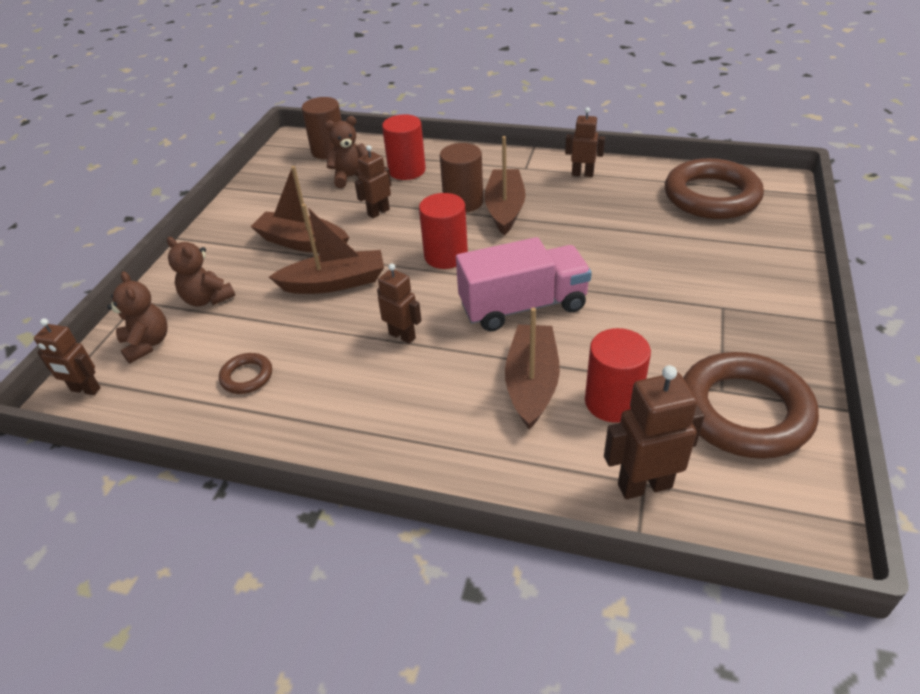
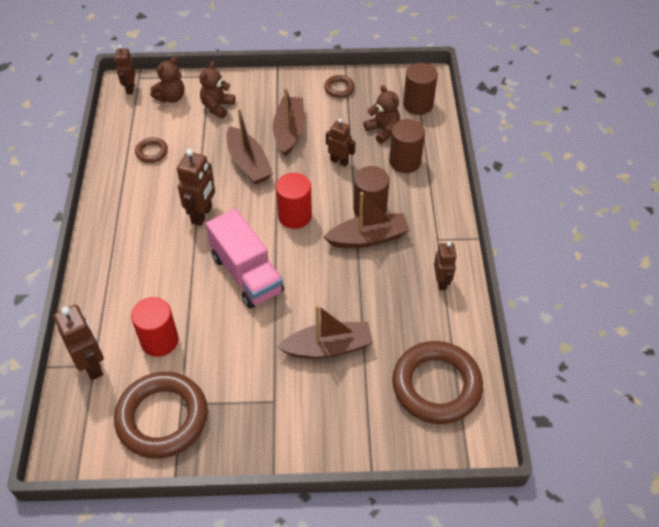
camera: 70 degrees right, 10 degrees up
brown robot [377,263,422,344] -> brown robot [177,149,215,226], size x1.51
red cylinder [382,114,426,180] -> brown cylinder [389,119,425,173]
brown boat [505,307,560,429] -> brown boat moved to [277,305,373,359]
none -> brown ring [324,75,355,98]

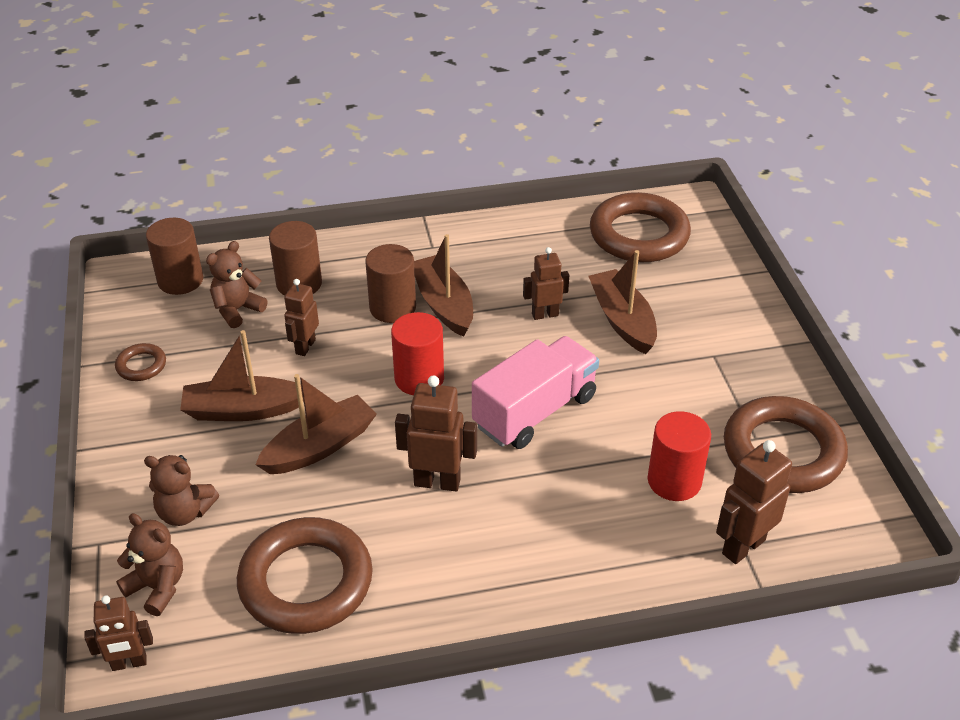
camera: 100 degrees left, 10 degrees down
brown ring [135,137,168,163] -> brown ring [237,517,373,634], size x2.25
brown robot [434,242,457,290] -> brown robot moved to [523,247,569,320]

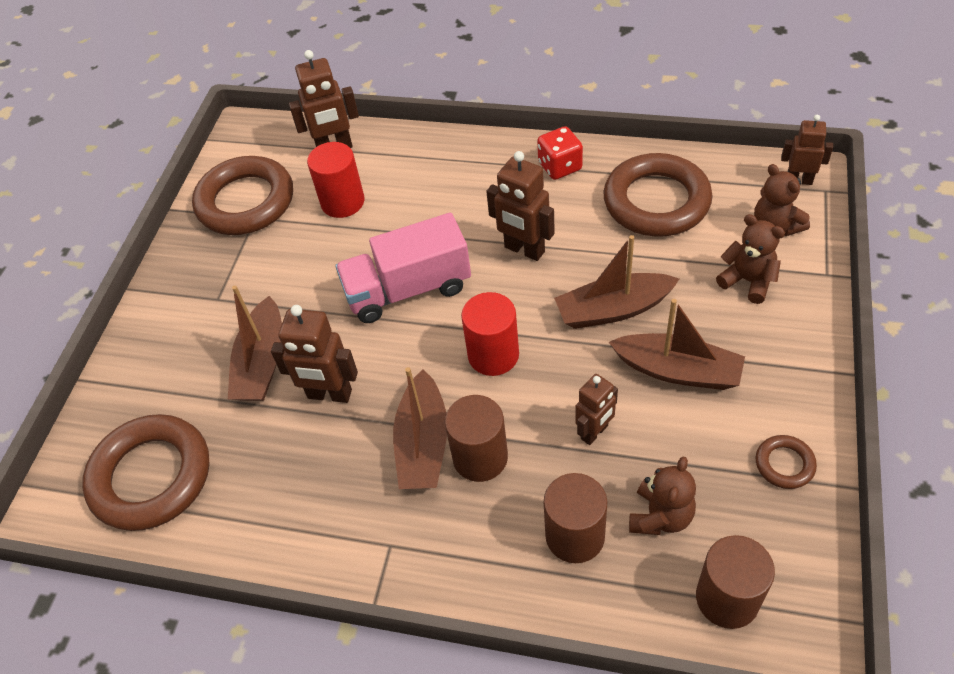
camera: 150 degrees left, 10 degrees up
brown teddy bear [206,241,268,328] -> brown teddy bear turned 45 degrees counterclockwise [629,456,696,535]
brown robot [523,247,569,320] -> brown robot [271,305,358,403], size x1.51
none -> red dice [537,126,583,180]

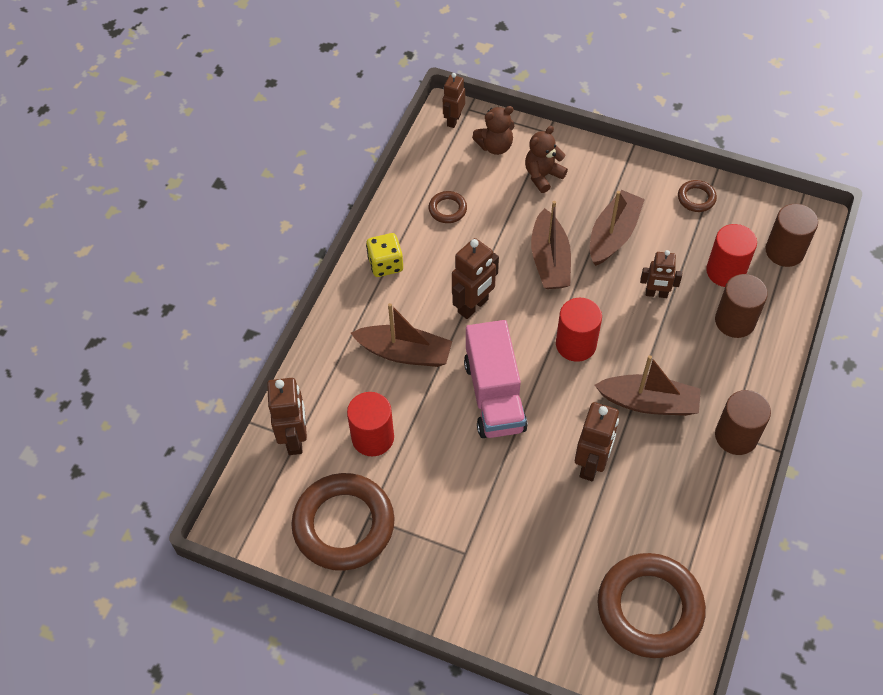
camera: 85 degrees left, 5 degrees up
brown boat [228,286,282,401] -> brown boat moved to [351,303,452,367]
brown cylinder [445,395,508,482] -> brown cylinder moved to [715,390,771,455]
red dice [537,126,583,180] -> yellow dice [366,233,403,277]
brown robot [575,374,618,445] -> brown robot turned 135 degrees clockwise [640,250,682,298]
brown ring [603,153,712,237] -> brown ring [429,191,467,223], size x0.44
brown teddy bear [629,456,696,535] -> red cylinder [706,224,757,287]

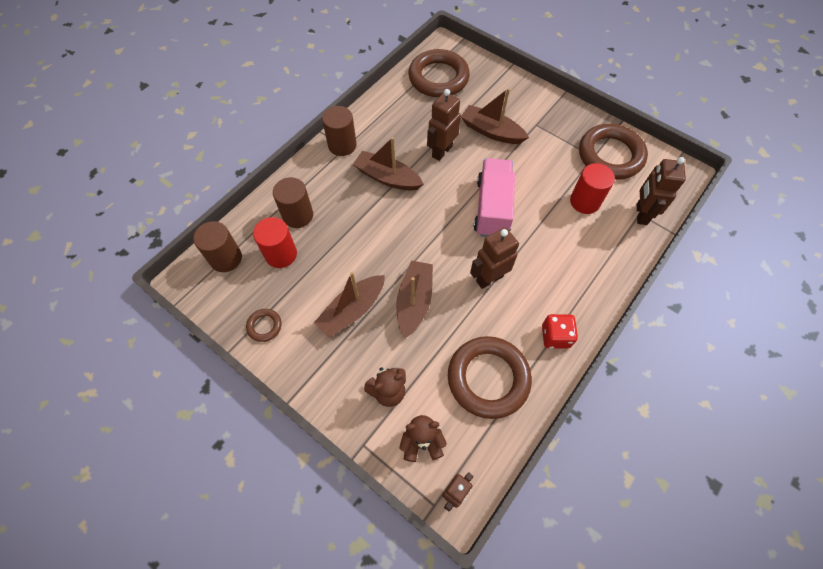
camera: 165 degrees left, 5 degrees up
brown boat [351,303,452,367] -> brown boat moved to [461,88,529,144]
yellow dice [366,233,403,277] -> red dice [542,314,578,349]
brown ring [429,191,467,223] -> brown ring [448,336,532,419], size x2.25
red cylinder [556,298,602,362] -> none
brown robot [640,250,682,298] -> none

